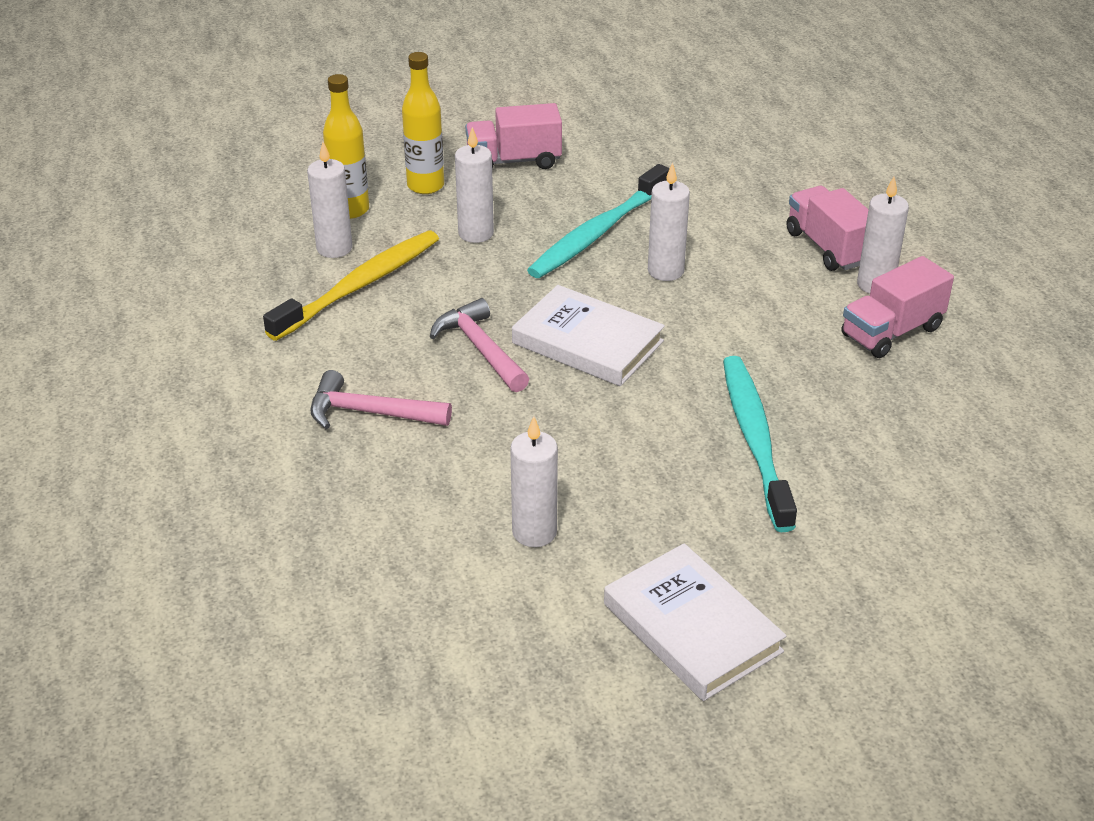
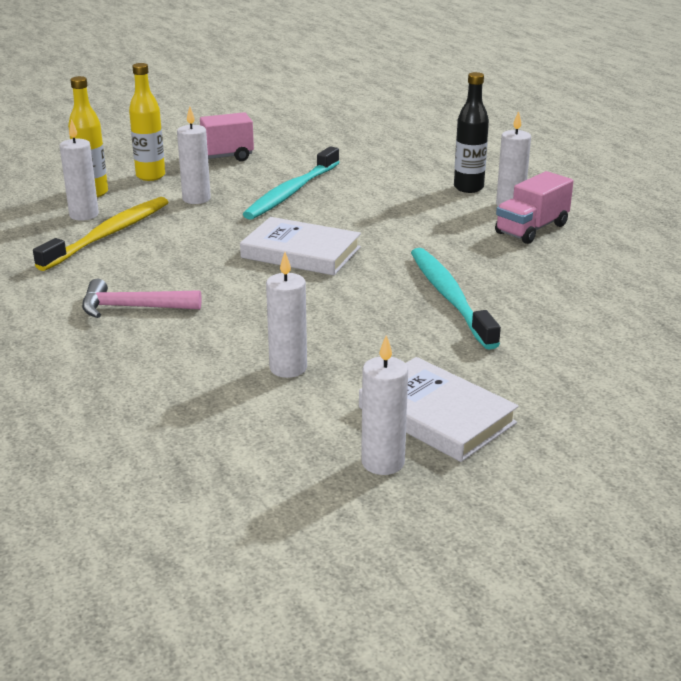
camera: 10 degrees left, 10 degrees down
pink hammer [430,298,529,392] -> none
white candle [648,163,690,281] -> white candle moved to [361,335,408,475]
pink truck [787,186,869,271] -> black bottle [454,72,489,193]

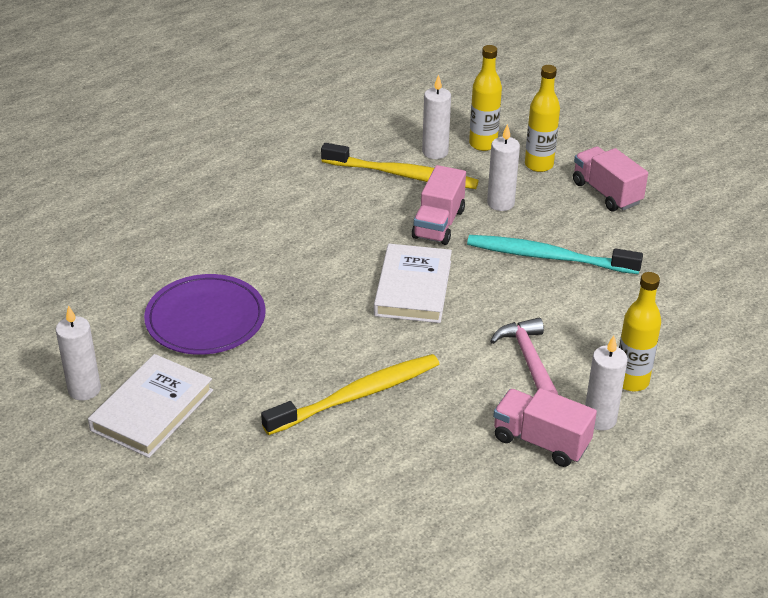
camera: 75 degrees right, 10 degrees up
pink hammer [82,279,202,318] -> pink hammer moved to [490,318,558,395]
white candle [266,252,307,378] -> purple plate [144,274,266,355]
turquoise toothbrush [411,248,501,350] -> yellow toothbrush [261,354,439,435]
black bottle [454,72,489,193] -> yellow bottle [619,272,661,391]
none -> pink truck [412,165,466,245]

